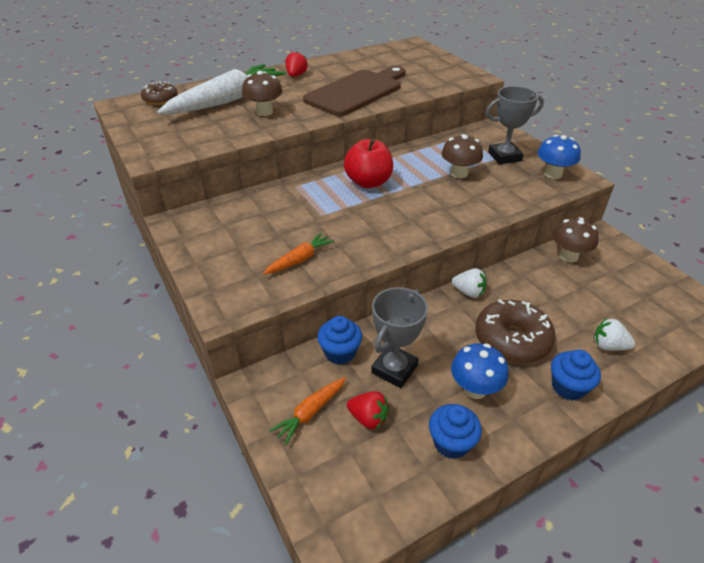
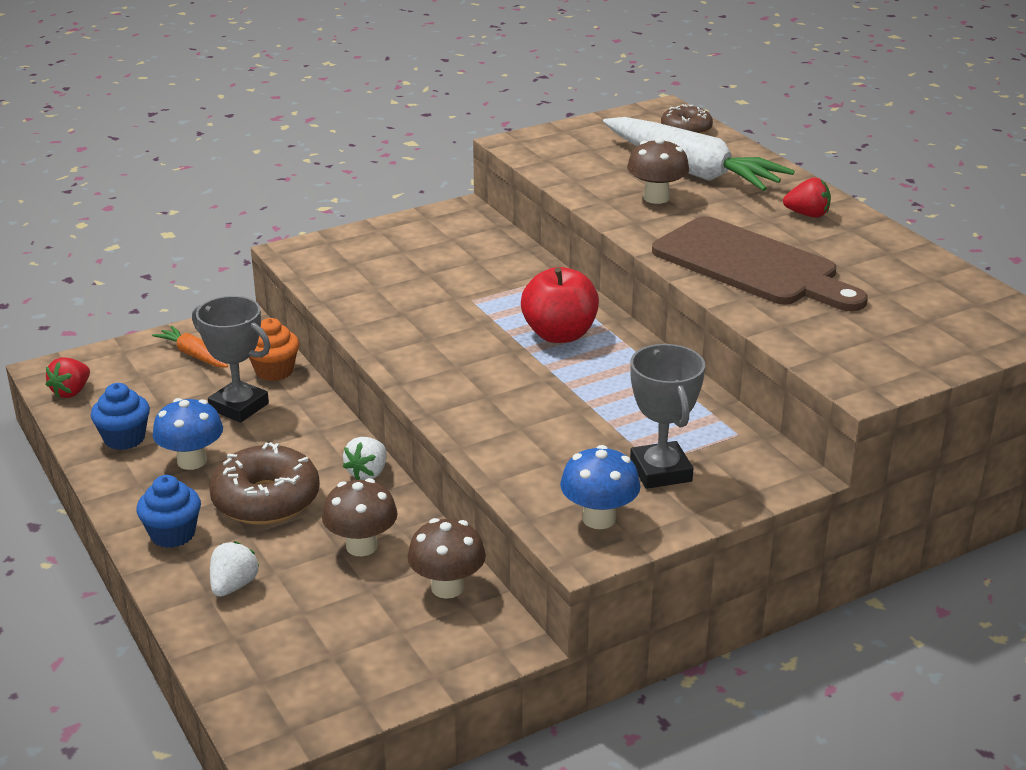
camera: 90 degrees right, 10 degrees down
orange carrot [263,232,335,274] -> none
blue cupcake [317,316,362,364] -> orange cupcake [249,318,299,381]
red strawberry [347,391,389,429] -> red strawberry moved to [46,357,90,398]
brown mushroom [441,134,483,178] -> brown mushroom moved to [322,478,398,556]

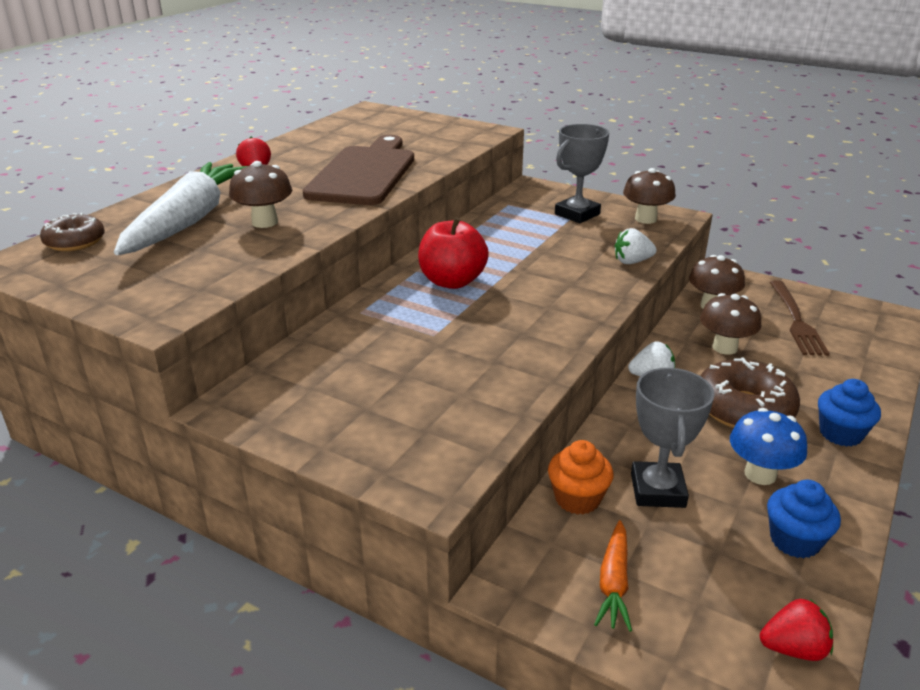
camera: 120 degrees left, 0 degrees up
white strawberry [210,541,260,597] -> white strawberry moved to [615,228,657,264]
blue mushroom [560,445,641,529] -> brown mushroom [623,168,676,224]
none -> brown fork [770,280,830,356]

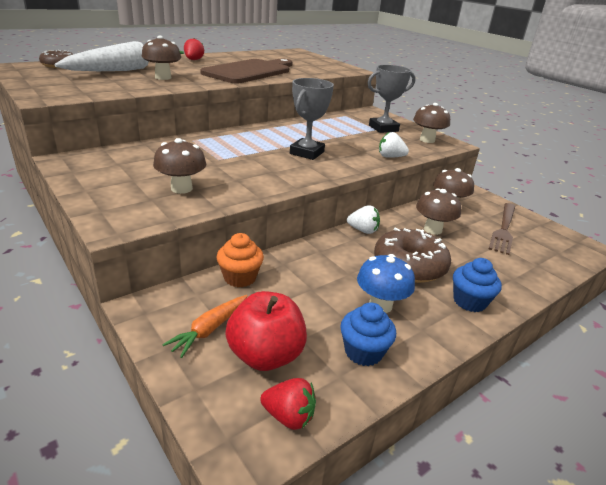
camera: 20 degrees right, 0 degrees up
red apple [418,217,489,289] -> red apple moved to [225,291,307,371]
grey trophy [631,368,715,508] -> grey trophy moved to [290,78,334,160]
none -> brown mushroom [153,138,206,194]

